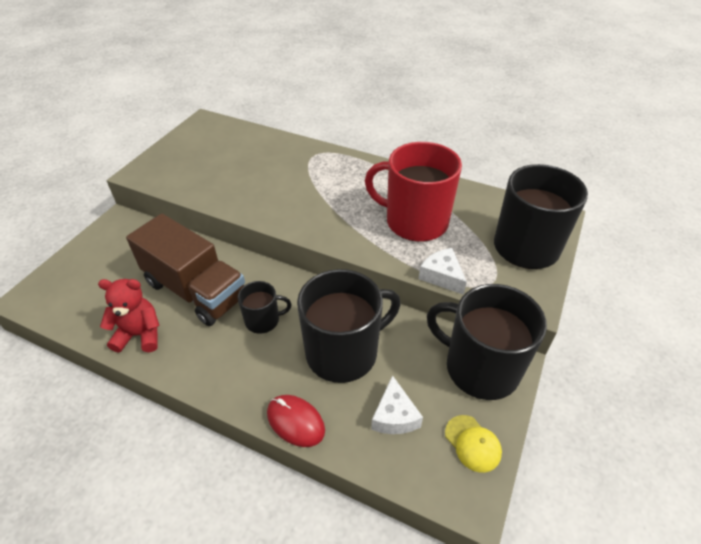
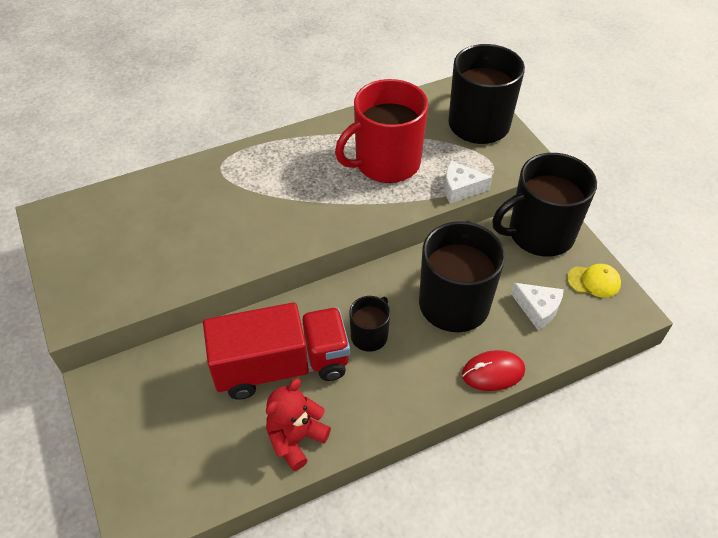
camera: 50 degrees left, 5 degrees up
brown truck [126,214,245,326] -> red truck [203,302,350,400]

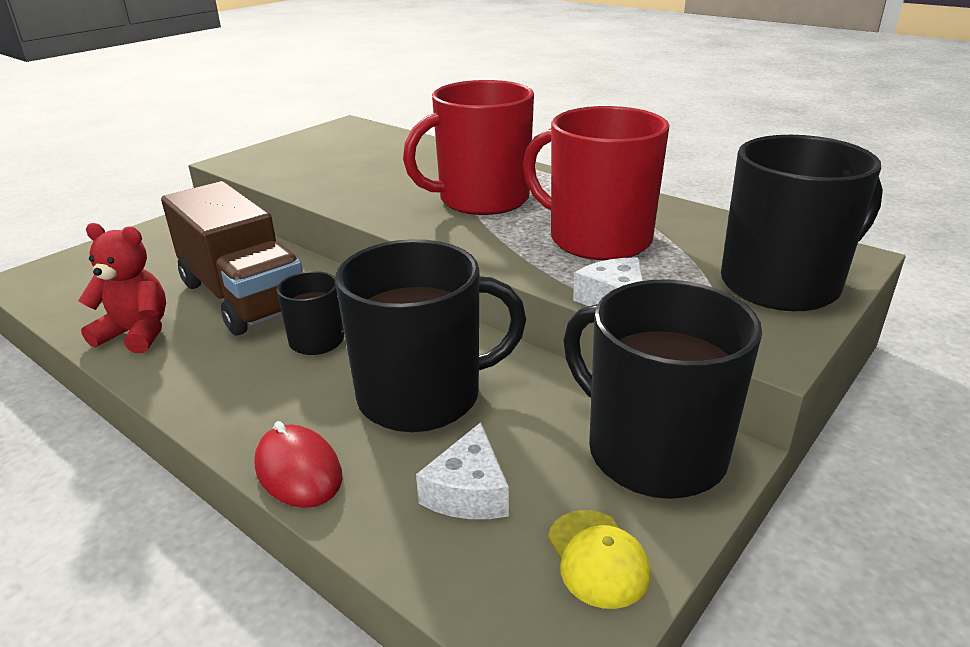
camera: 65 degrees right, 20 degrees down
red truck [203,302,350,400] -> brown truck [161,181,303,335]
none -> red mug [403,80,534,215]

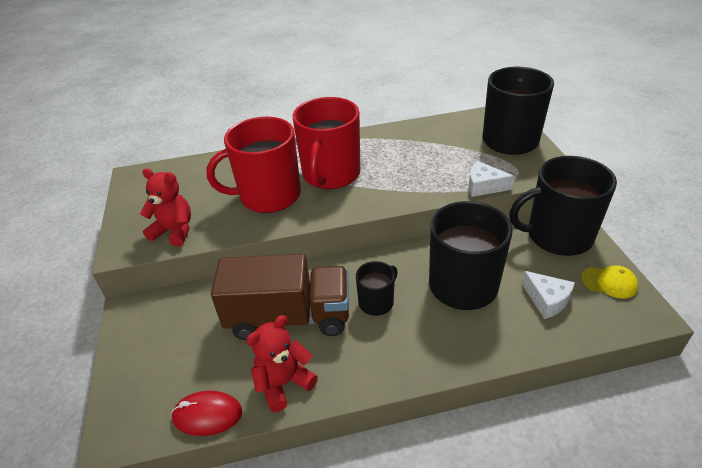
camera: 50 degrees left, 10 degrees up
red mouse [254,421,342,508] -> red mouse moved to [171,391,242,436]
red mug [523,106,669,260] -> red mug moved to [206,117,301,213]
none -> red teddy bear [140,169,191,246]

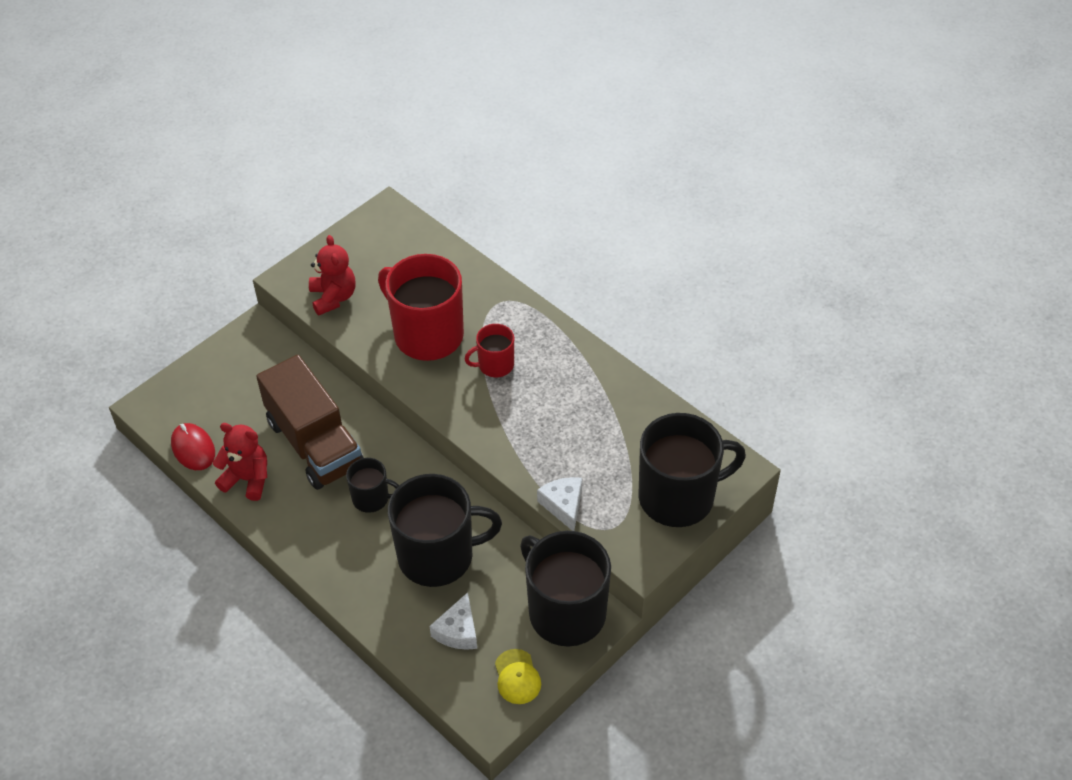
camera: 55 degrees right, 10 degrees up
red mug [293,97,360,189] -> red mug [465,324,514,377], size x0.50

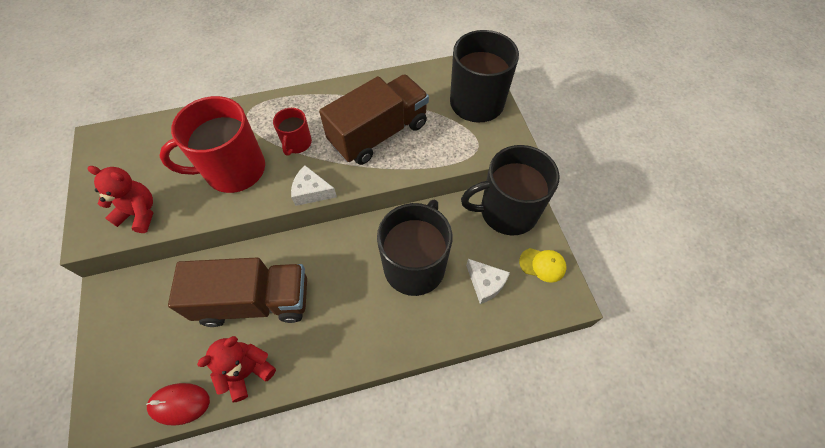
camera: 60 degrees left, 10 degrees up
black mug [346,458,399,513] -> none
white cheese [537,477,582,531] -> white cheese moved to [291,166,337,206]
none -> brown truck [319,74,429,165]

